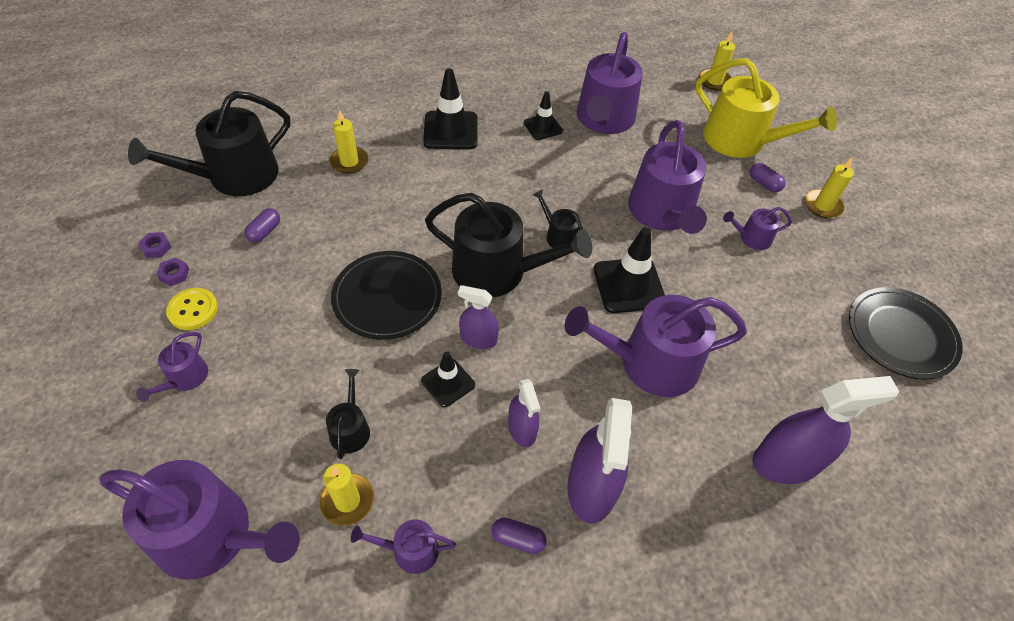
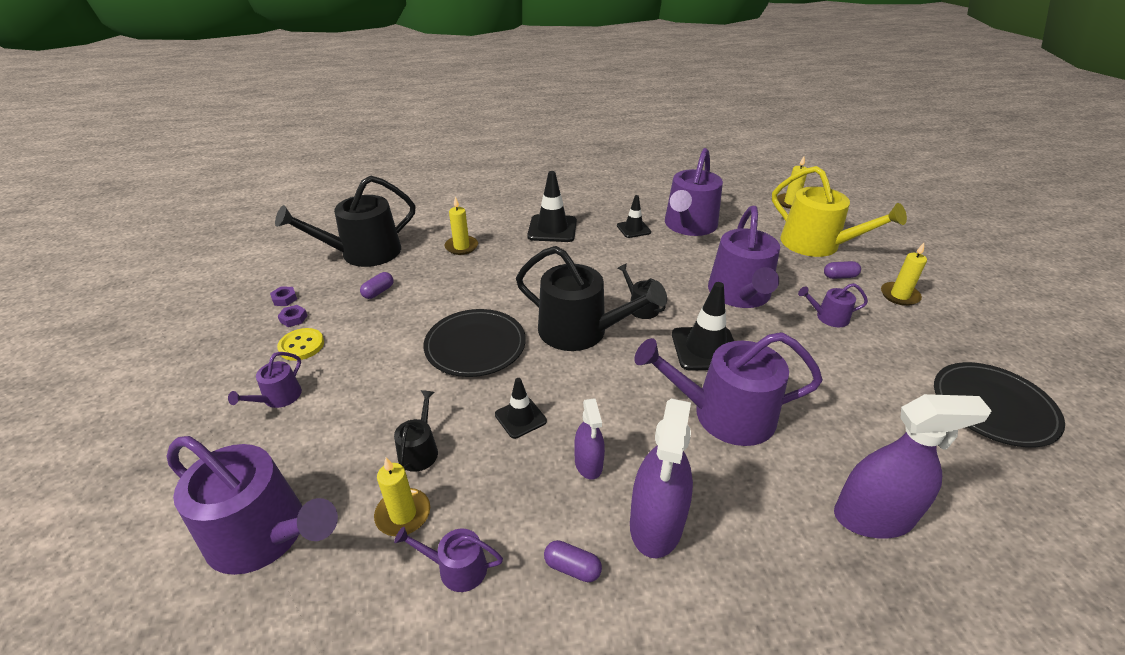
camera: 10 degrees right, 15 degrees down
purple spray bottle [458,285,499,349] -> none
purple capsule [750,163,786,192] -> purple capsule turned 60 degrees counterclockwise [824,261,861,279]

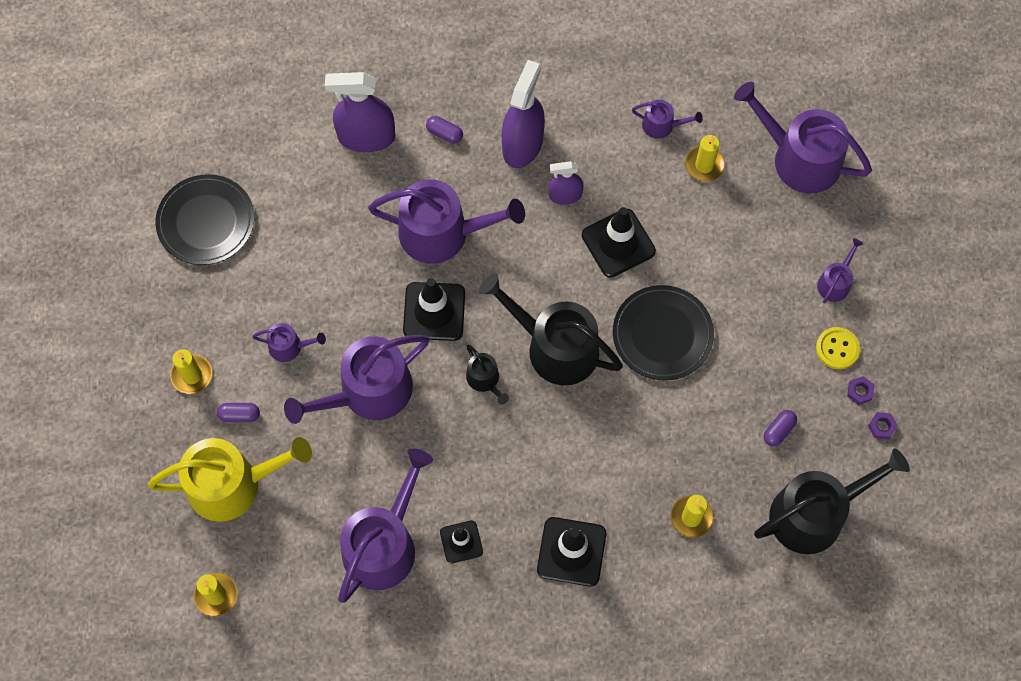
camera: 175 degrees left, 30 degrees up
black watering can [394,390,438,472] -> none
black traffic cone [495,378,547,439] -> black traffic cone [582,207,656,277], size x1.66
purple capsule [544,540,602,582] -> purple capsule moved to [426,116,463,144]
purple spray bottle [574,399,605,480] -> purple spray bottle turned 90 degrees counterclockwise [549,161,583,205]
purple watering can [708,206,780,308] -> purple watering can turned 135 degrees counterclockwise [284,335,429,424]
yellow watering can [772,166,907,257] -> yellow watering can turned 120 degrees clockwise [148,437,312,522]

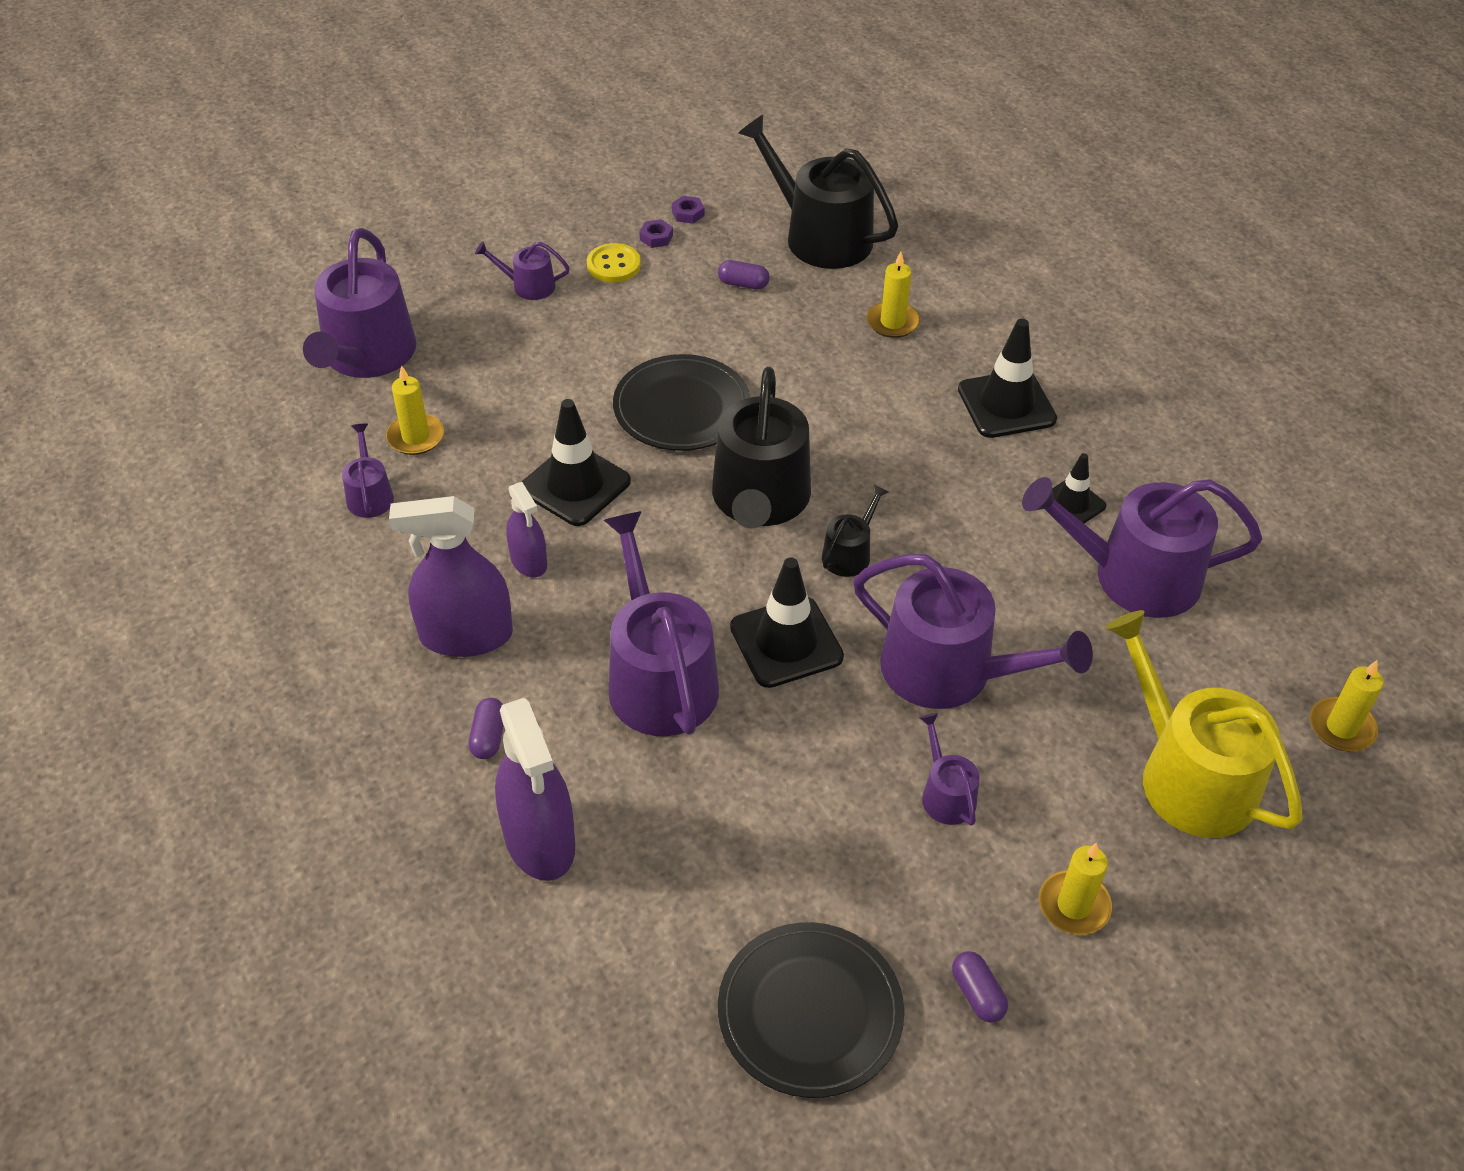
camera: 115 degrees left, 20 degrees down
purple capsule [217,403,260,422] -> purple capsule moved to [952,951,1008,1023]

